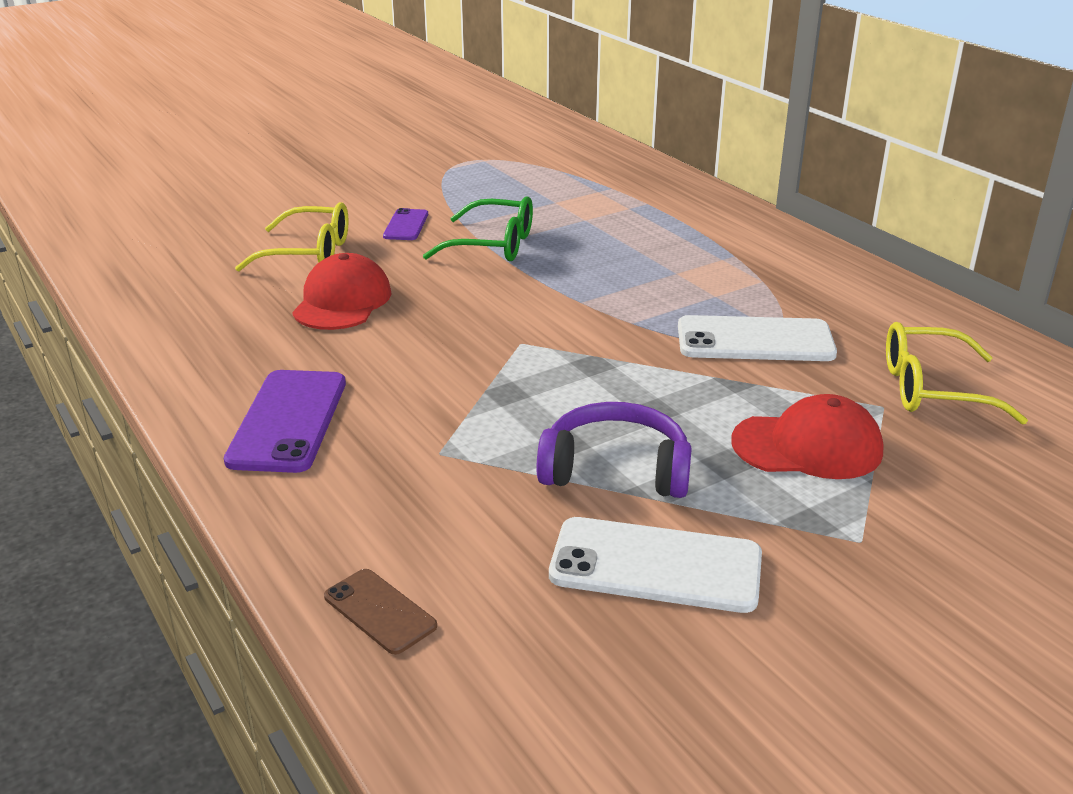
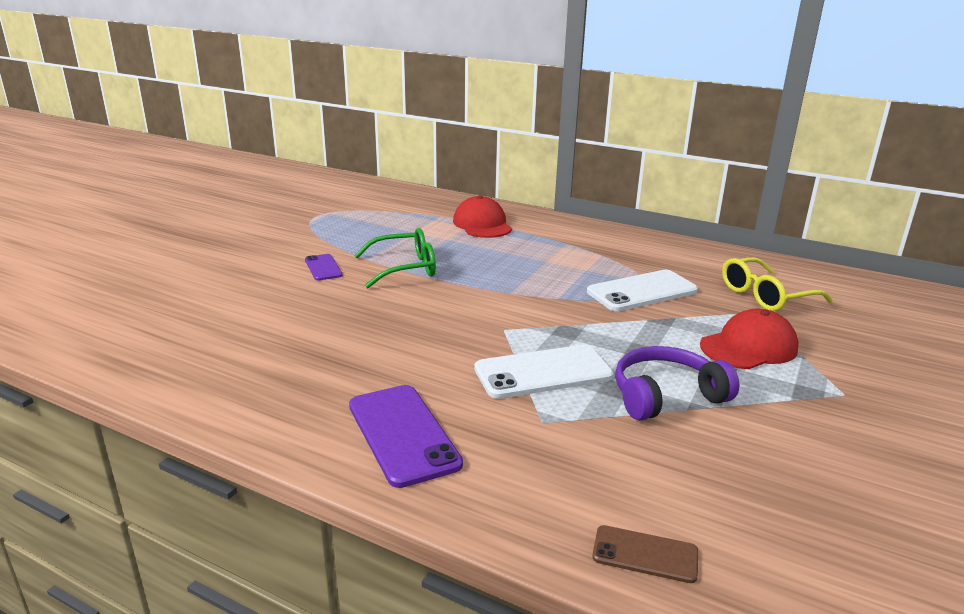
camera: 30 degrees left, 5 degrees down
yellow glasses [235,202,349,272] -> none
red cap [292,253,392,330] -> red cap moved to [453,195,512,238]
white phone [549,517,762,613] -> white phone moved to [474,345,614,399]

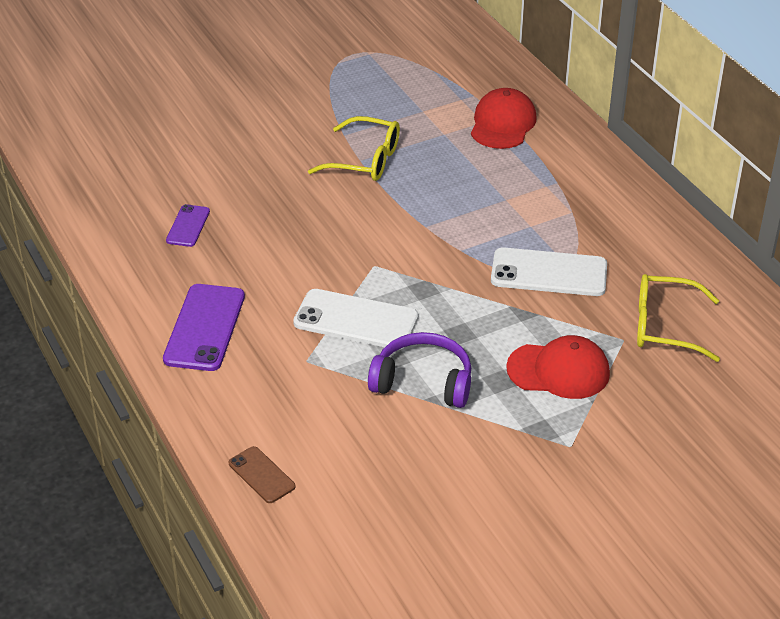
camera: 35 degrees right, 15 degrees up
purple phone [305,254,343,281] -> purple phone moved to [166,204,210,247]
green glasses [354,228,436,288] -> yellow glasses [308,116,400,181]

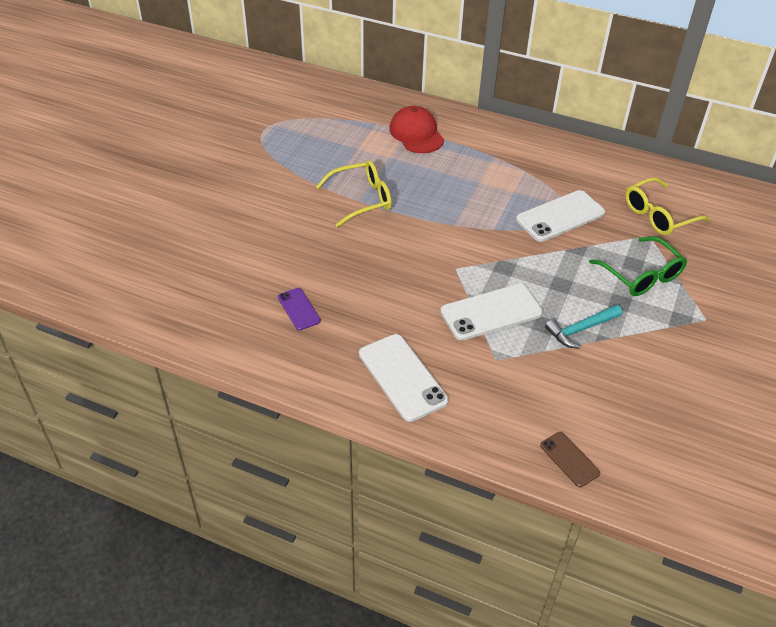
camera: 40 degrees left, 5 degrees up
purple phone [163,284,245,371] -> white phone [359,334,449,422]
brown phone [228,446,296,503] -> brown phone turned 45 degrees clockwise [540,432,600,487]
purple headphones [368,332,471,408] -> turquoise hammer [545,305,622,349]
red cap [506,335,610,399] -> green glasses [589,237,687,296]

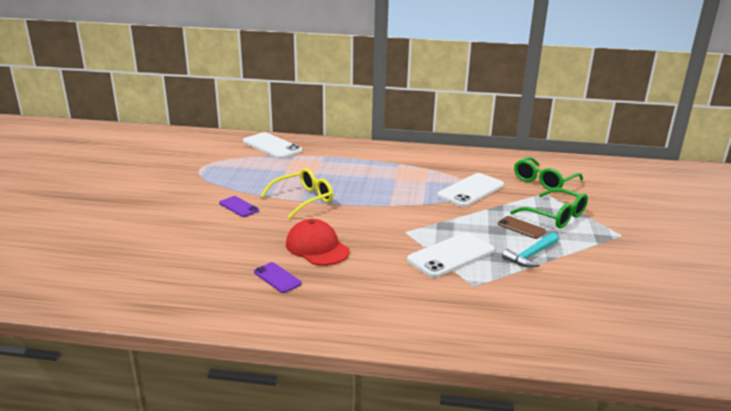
camera: 15 degrees left, 20 degrees down
white phone [359,334,449,422] -> white phone moved to [243,132,302,159]
red cap [389,106,444,153] -> red cap moved to [286,219,350,266]
brown phone [540,432,600,487] -> brown phone moved to [498,216,546,239]
yellow glasses [625,177,711,235] -> green glasses [514,157,583,190]
none -> purple phone [219,196,259,217]

